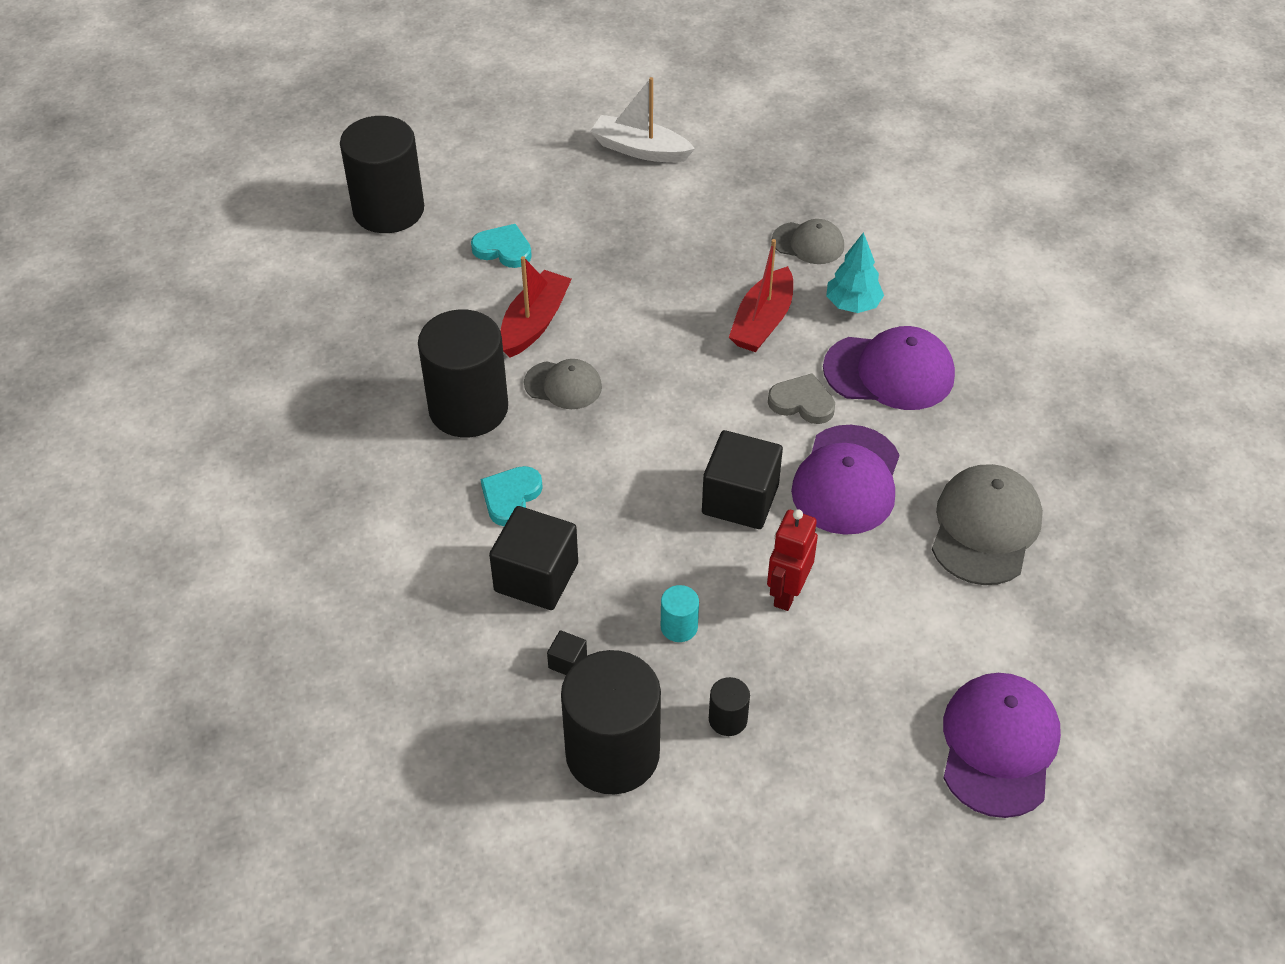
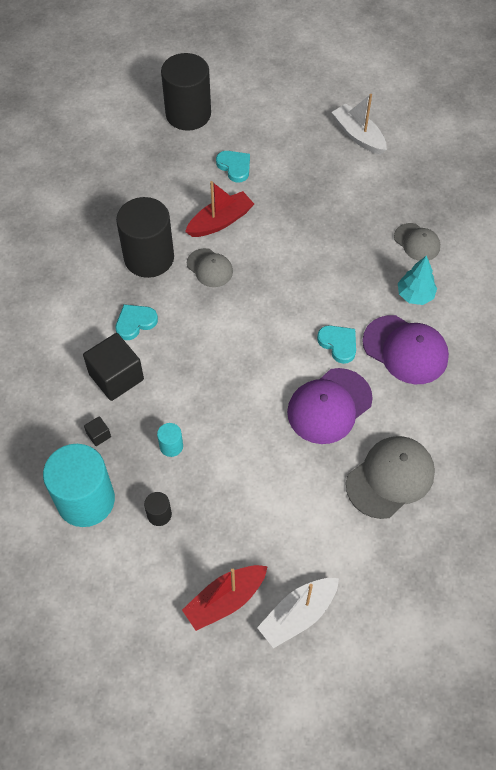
camera: 30 degrees right, 10 degrees up
black cylinder [561,650,661,794] -> turquoise cylinder [43,444,115,527]
black cube [702,430,783,529] -> none
red boat [729,239,793,352] -> red boat moved to [182,565,268,631]
red robot [767,509,818,611] -> none
grey heart [768,373,835,424] -> turquoise heart [317,325,356,364]
purple cap [943,673,1061,818] -> white boat [257,578,339,648]

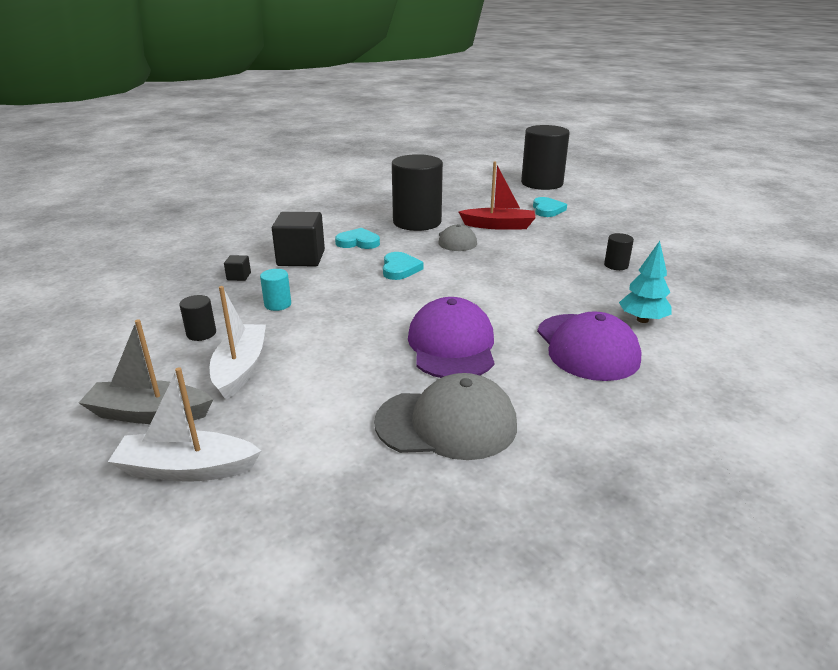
camera: 40 degrees right, 30 degrees down
turquoise cylinder [43,444,115,527] -> none
red boat [182,565,268,631] -> grey boat [79,319,213,424]
purple cap [287,368,373,444] -> purple cap turned 90 degrees clockwise [408,297,494,378]
turquoise heart [317,325,356,364] -> turquoise heart moved to [383,252,423,280]
white boat [332,94,387,155] -> white boat moved to [210,286,266,400]
grey cap [394,223,440,261] -> none
none -> black cylinder [604,233,634,270]

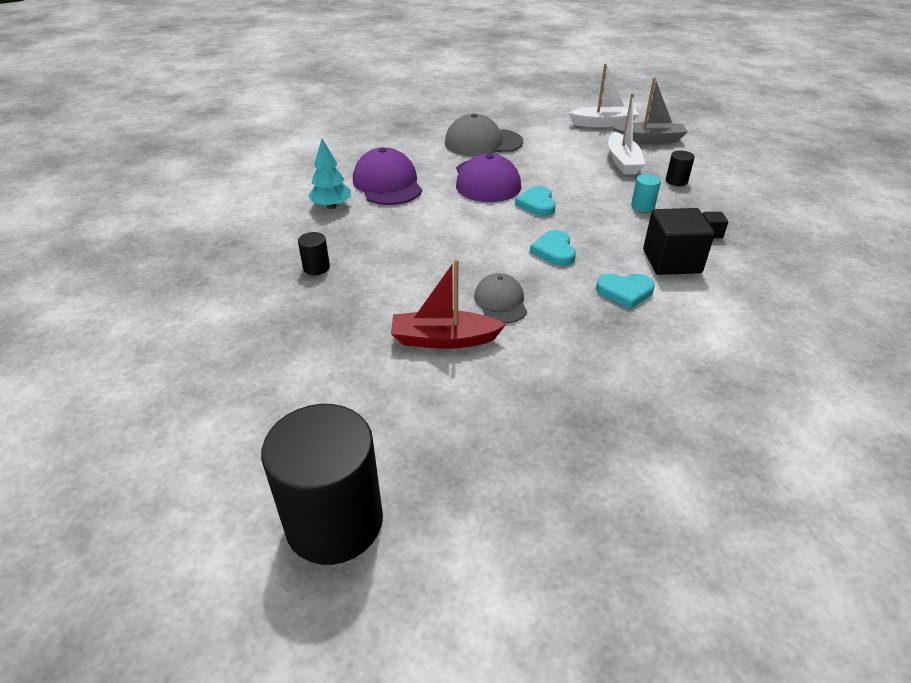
camera: 175 degrees right, 10 degrees up
black cylinder [392,154,443,231] -> none
turquoise heart [533,197,567,217] -> turquoise heart moved to [515,186,556,216]

